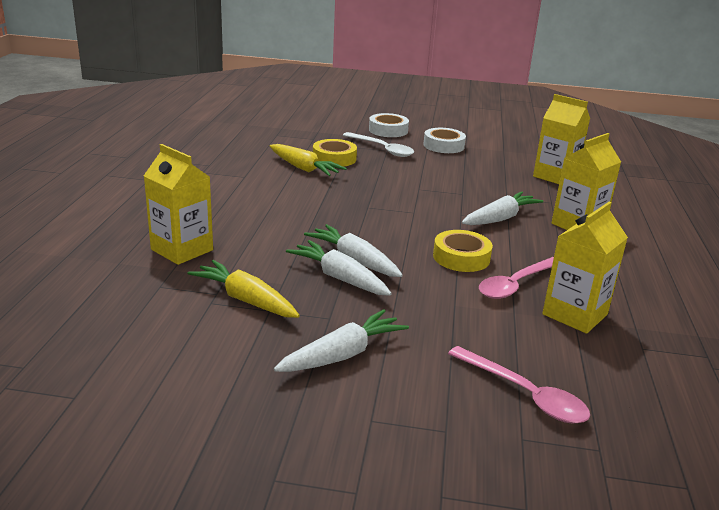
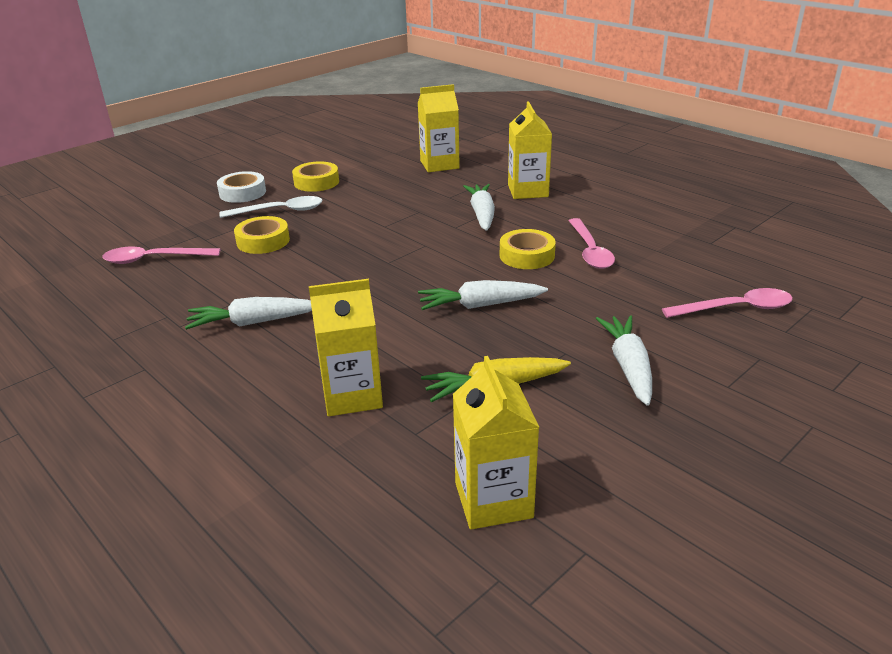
camera: 50 degrees left, 5 degrees up
yellow carrot [270,144,347,176] -> none
white carrot [286,240,392,296] -> white carrot moved to [185,297,312,330]
white tape [423,128,466,153] -> yellow tape [292,161,339,192]
yellow carton [542,202,628,334] -> yellow carton moved to [453,356,540,529]
none -> pink spoon [102,246,220,264]

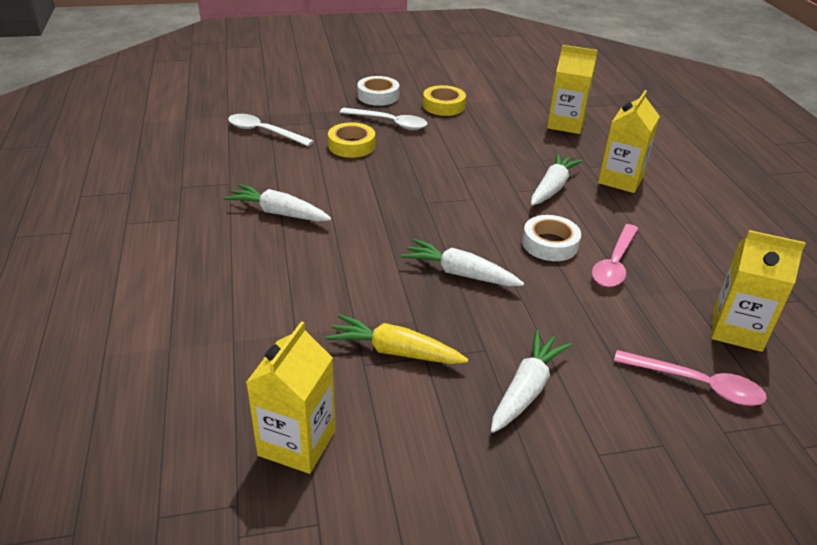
camera: 30 degrees right, 5 degrees up
pink spoon [102,246,220,264] -> white spoon [228,114,314,146]
yellow carton [309,279,383,416] -> yellow carton moved to [711,230,806,352]
yellow tape [500,229,556,269] -> white tape [522,215,581,261]

